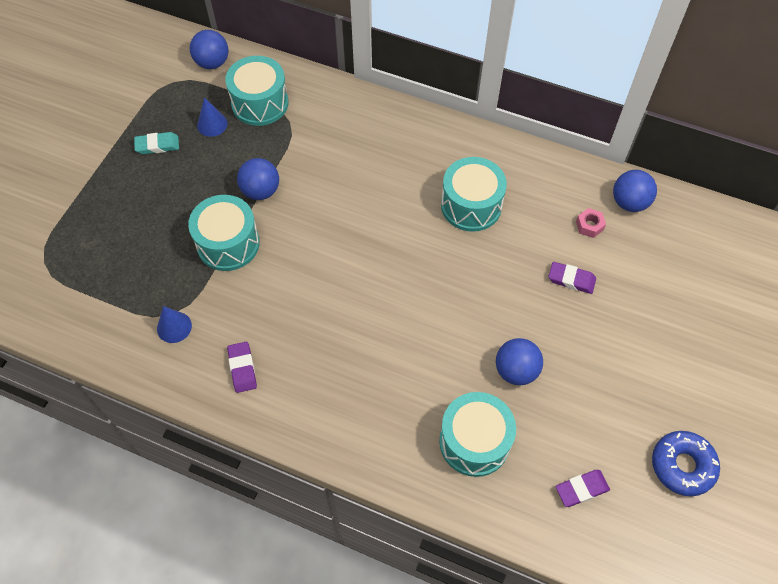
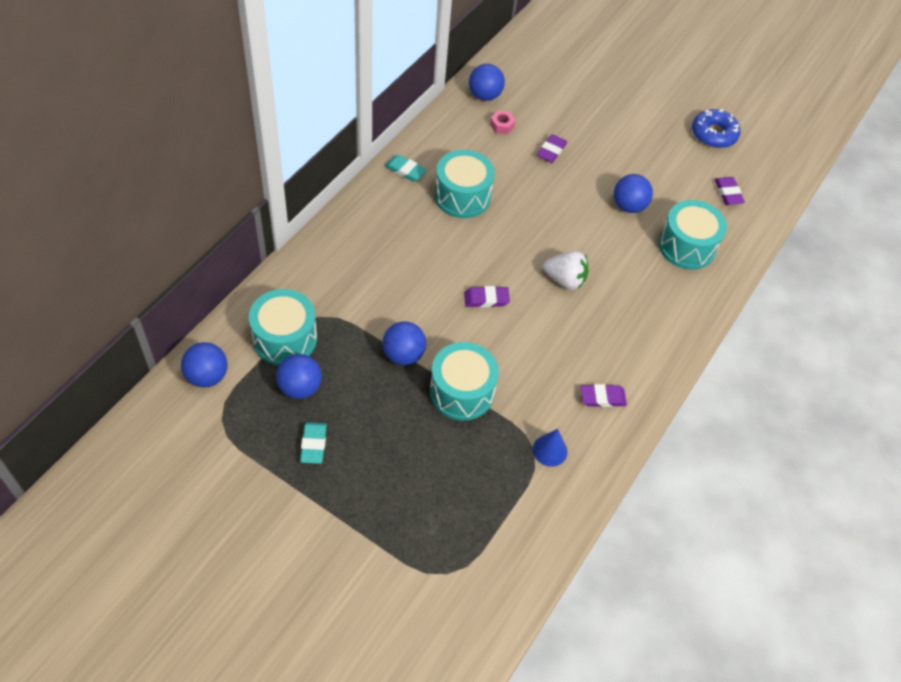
camera: 85 degrees left, 5 degrees down
blue cone [197,97,228,137] -> blue ball [276,354,322,399]
none -> turquoise eraser [385,155,427,182]
none -> purple eraser [464,286,510,308]
none -> white strawberry [543,251,589,290]

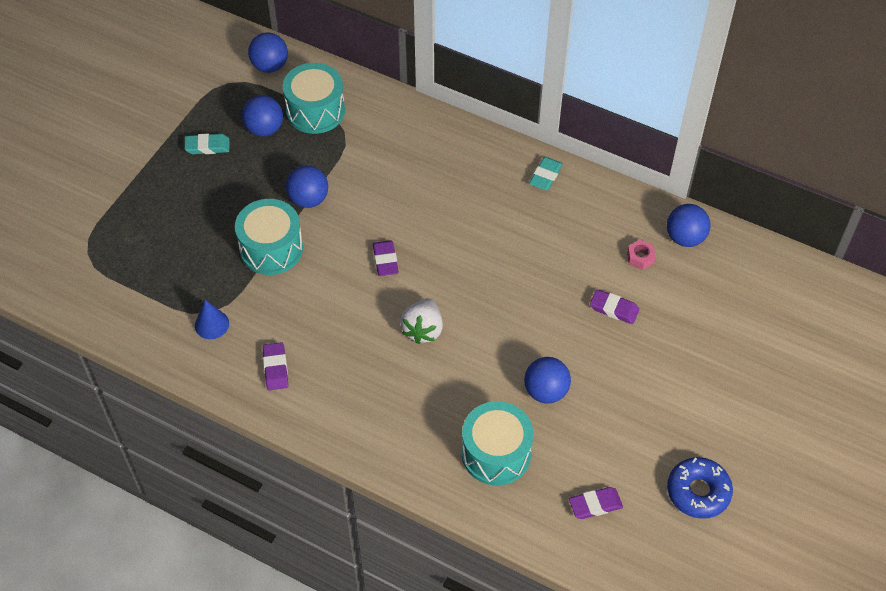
camera: 90 degrees right, 0 degrees up
turquoise drum [434,150,495,218] -> none

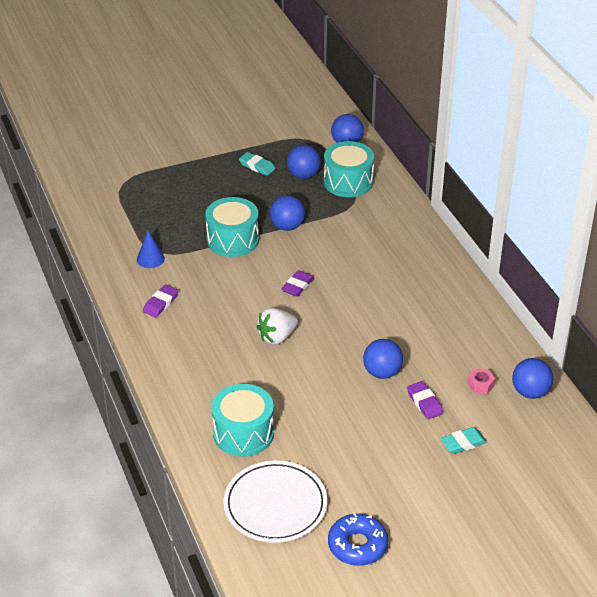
camera: 40 degrees right, 15 degrees down
blue ball [524,357,571,403] -> blue ball moved to [363,339,403,379]
turquoise eraser [529,157,563,190] -> turquoise eraser moved to [440,427,487,454]
purple eraser [569,487,623,519] -> white plate [223,461,327,543]

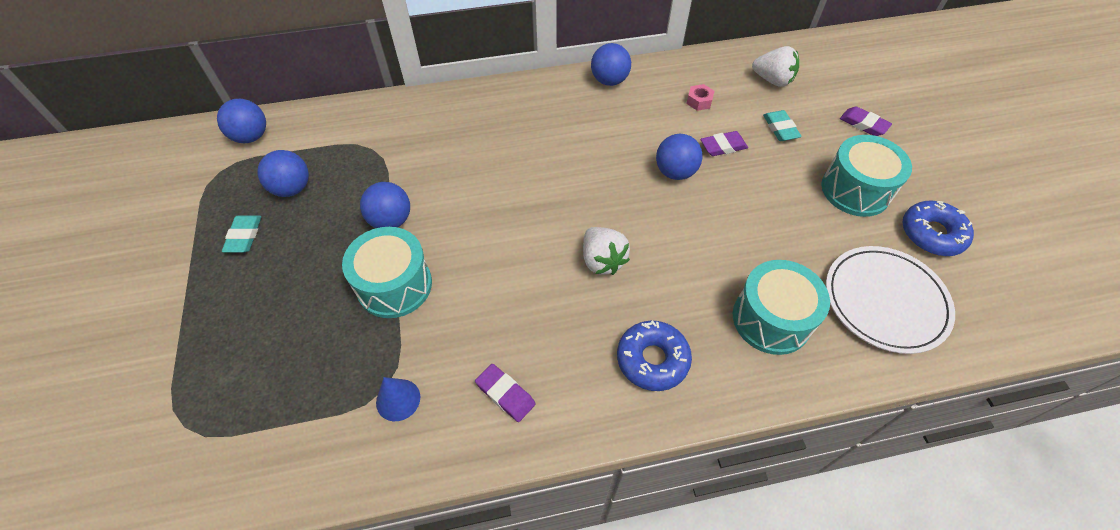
camera: 80 degrees left, 15 degrees up
turquoise eraser [239,152,275,176] -> turquoise eraser turned 45 degrees counterclockwise [222,215,262,253]
purple eraser [281,270,315,297] -> purple eraser moved to [840,106,892,136]
turquoise drum [324,141,374,197] -> turquoise drum moved to [821,135,912,217]
blue ball [512,358,553,399] -> blue ball moved to [591,43,631,86]
none -> blue donut [617,320,692,391]
none -> white strawberry [752,46,799,87]

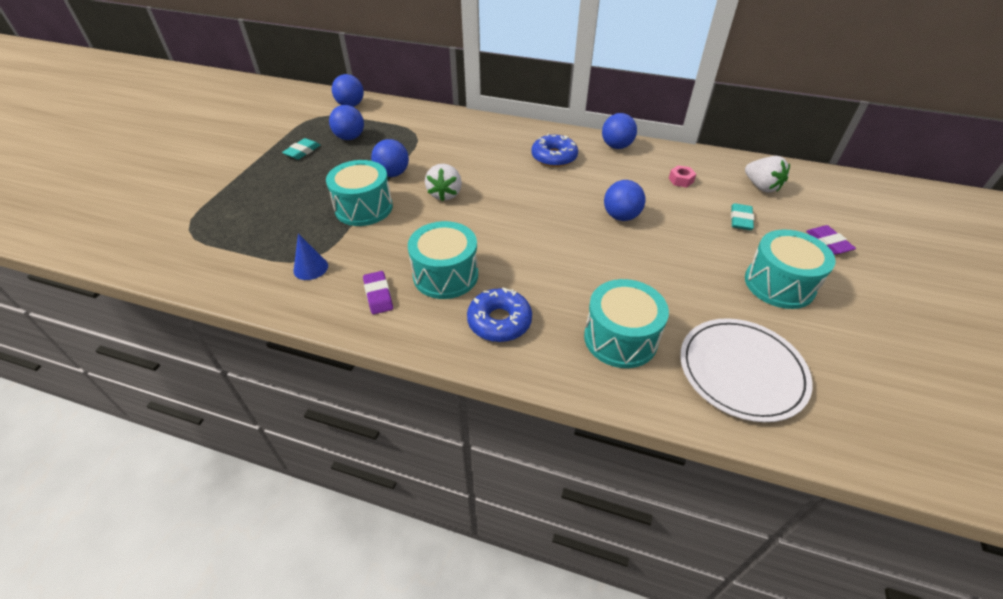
camera: 30 degrees right, 10 degrees down
white strawberry [583,227,630,275] -> white strawberry moved to [425,164,462,201]
purple eraser [701,131,748,156] -> none
blue donut [903,201,974,256] -> blue donut moved to [531,134,578,167]
none -> turquoise drum [408,221,478,299]

